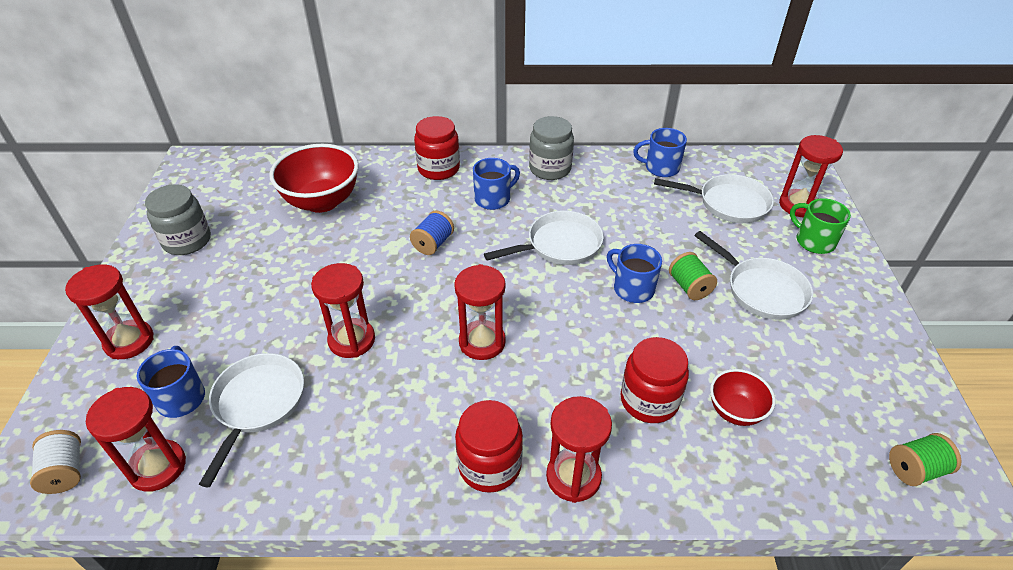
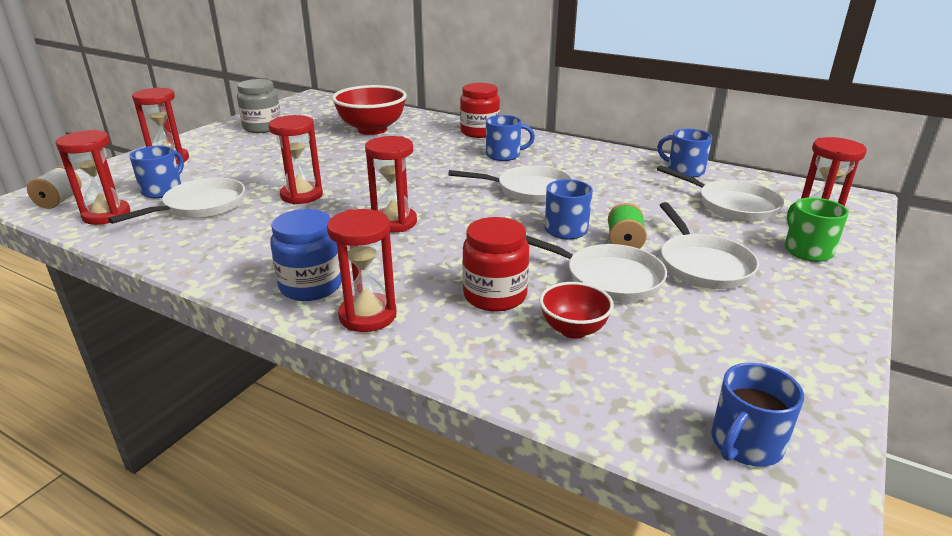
camera: 30 degrees right, 15 degrees down
blue spool [410,210,454,255] -> none
red jar [455,400,523,493] -> blue jar [270,209,342,301]
grey jar [529,116,574,180] -> none
green spool [889,433,961,486] -> blue mug [711,363,804,467]
none -> white pan [526,235,667,302]

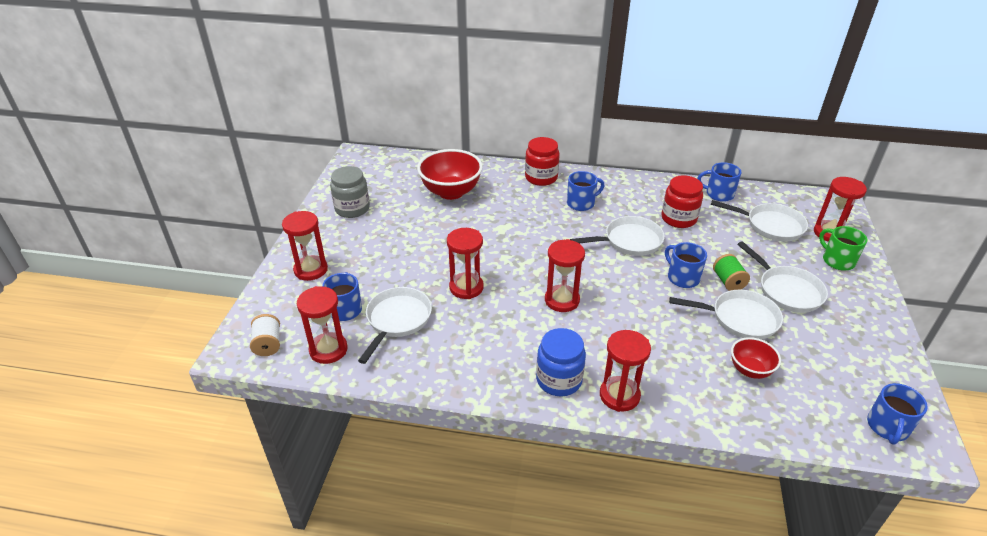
camera: 20 degrees left, 10 degrees up
red jar [462,217,529,312] -> red jar moved to [662,175,703,228]

